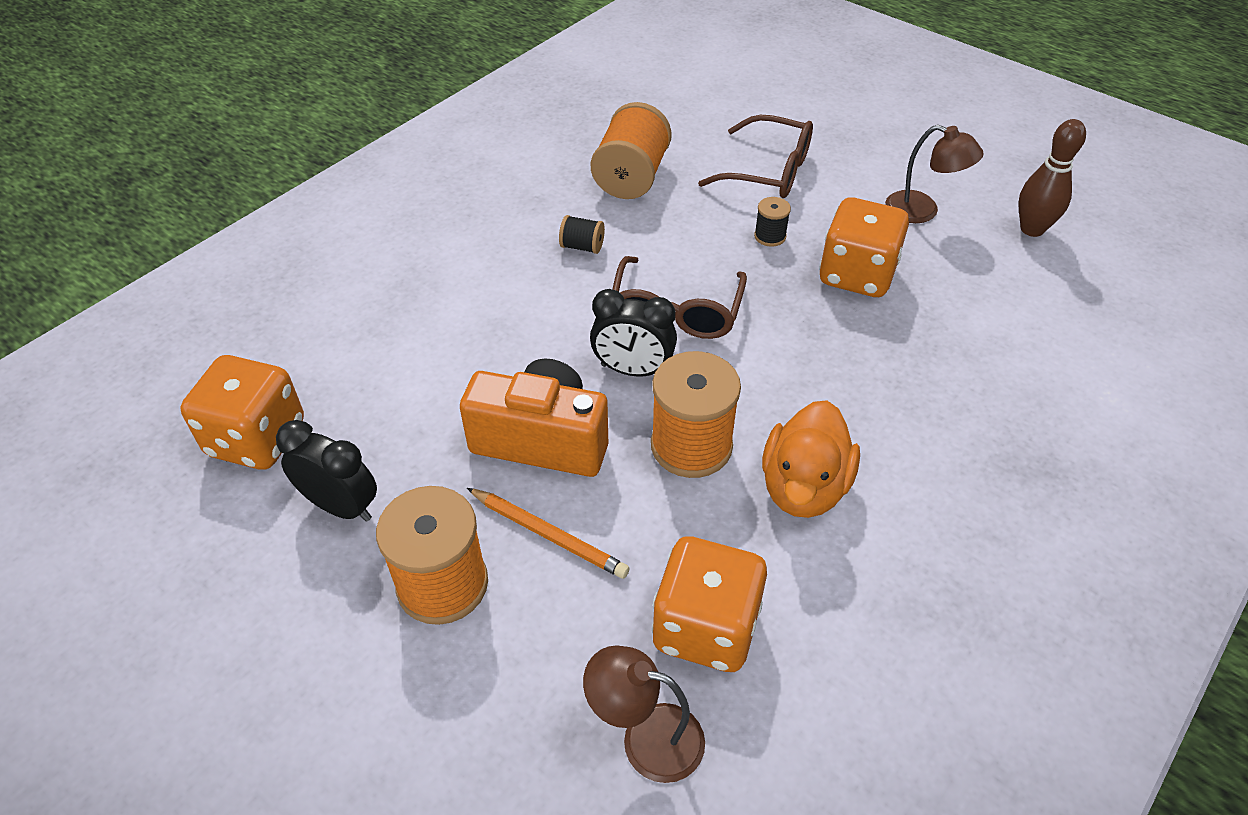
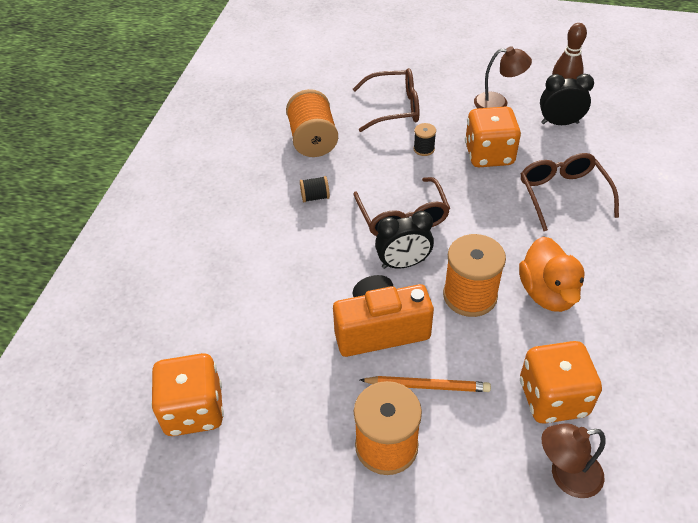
camera: 25 degrees left, 0 degrees up
black clock [276,420,377,522] -> black clock moved to [540,74,594,125]
none -> brown glasses [521,153,619,231]

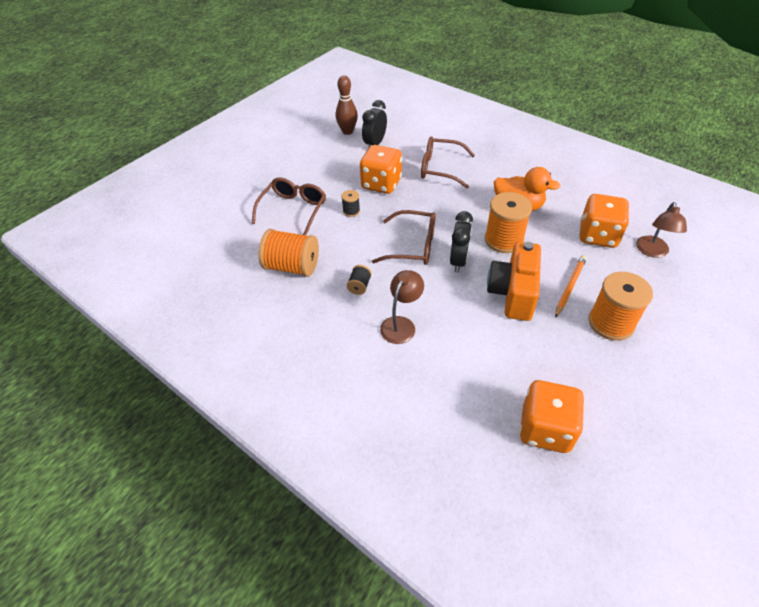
camera: 65 degrees left, 0 degrees up
brown lamp [474,46,532,108] -> brown lamp moved to [380,270,424,344]

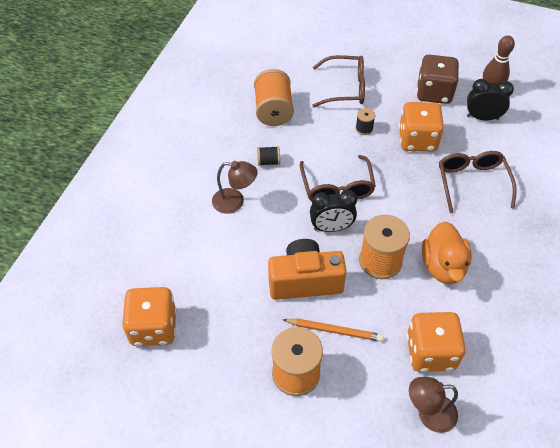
camera: 70 degrees right, 5 degrees up
none -> brown dice [417,55,459,104]

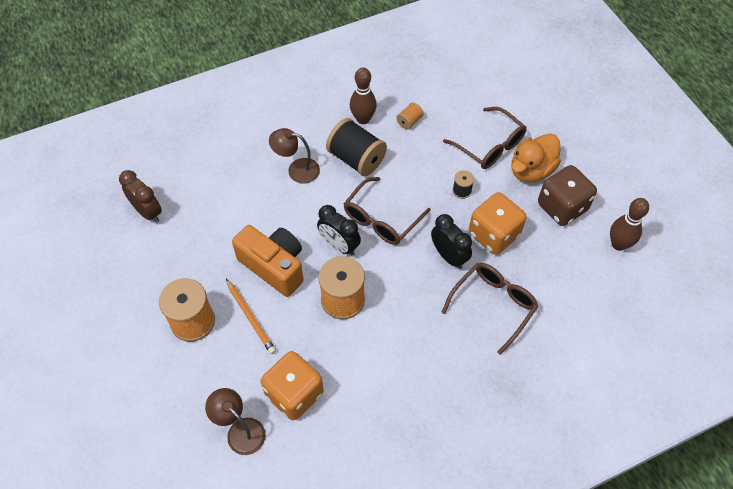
camera: 45 degrees right, 5 degrees up
orange dice [122,287,177,346] -> brown clock [119,170,162,223]
brown lamp [212,161,258,214] -> brown lamp turned 135 degrees clockwise [269,128,320,184]
orange spool [254,69,294,126] -> orange spool [396,102,424,129], size x0.47
black spool [257,146,280,166] -> black spool [326,118,387,176], size x2.11
orange duck [422,221,472,284] -> orange duck moved to [511,133,561,182]
black clock [467,79,514,121] -> black clock moved to [431,214,472,269]
none -> brown bowling pin [350,67,377,124]

